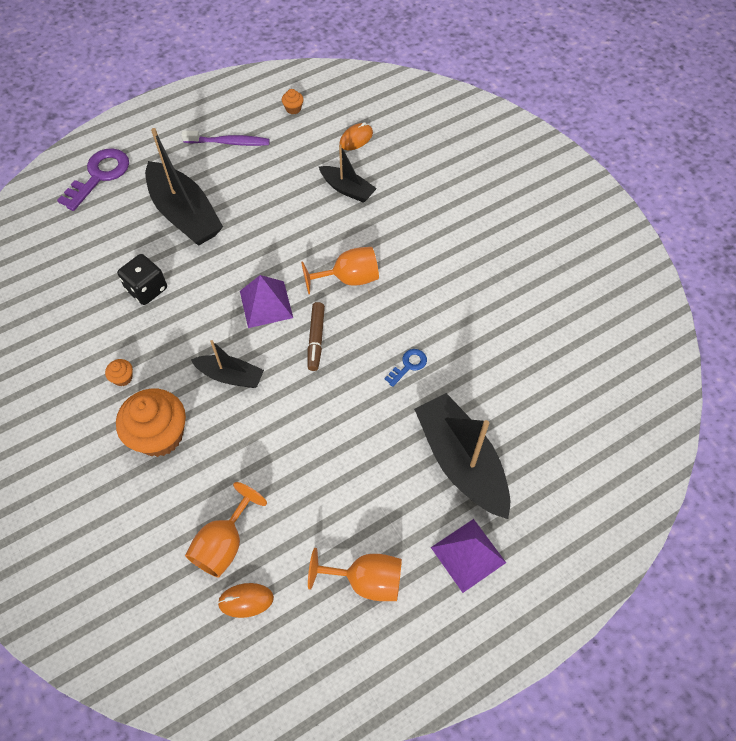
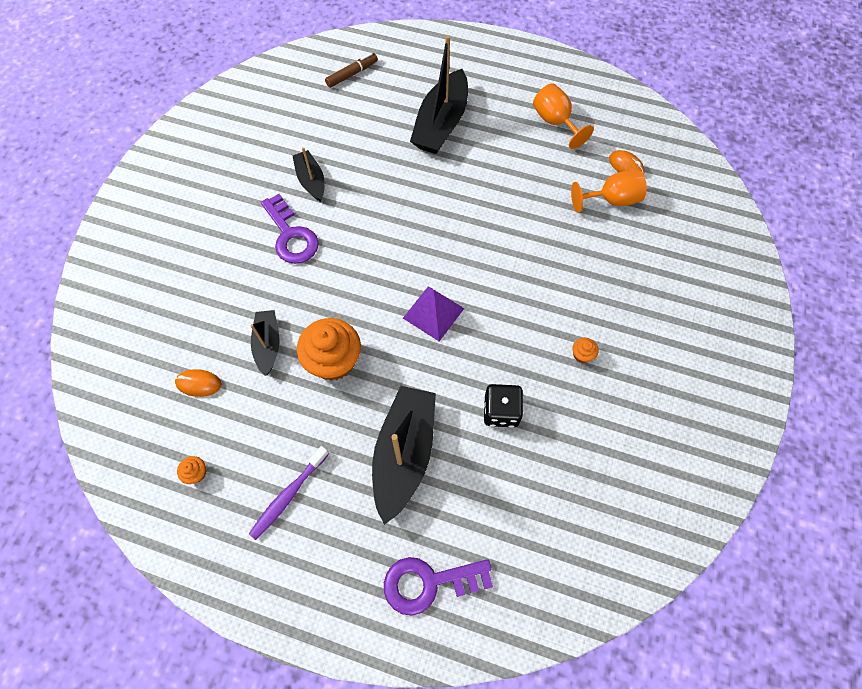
camera: 130 degrees left, 5 degrees up
orange cupcake [116,389,186,457] -> orange cupcake moved to [297,318,361,381]
purple toothbrush [181,130,270,146] -> purple toothbrush turned 105 degrees counterclockwise [249,446,329,540]
black boat [191,340,264,388] -> black boat moved to [292,147,325,202]
orange goblet [301,247,379,294] -> none
brown marker [308,302,325,371] -> brown marker moved to [325,53,378,88]
blue key [384,349,427,387] -> none
purple pyramid [431,519,506,593] -> none
none -> purple key [261,194,319,264]

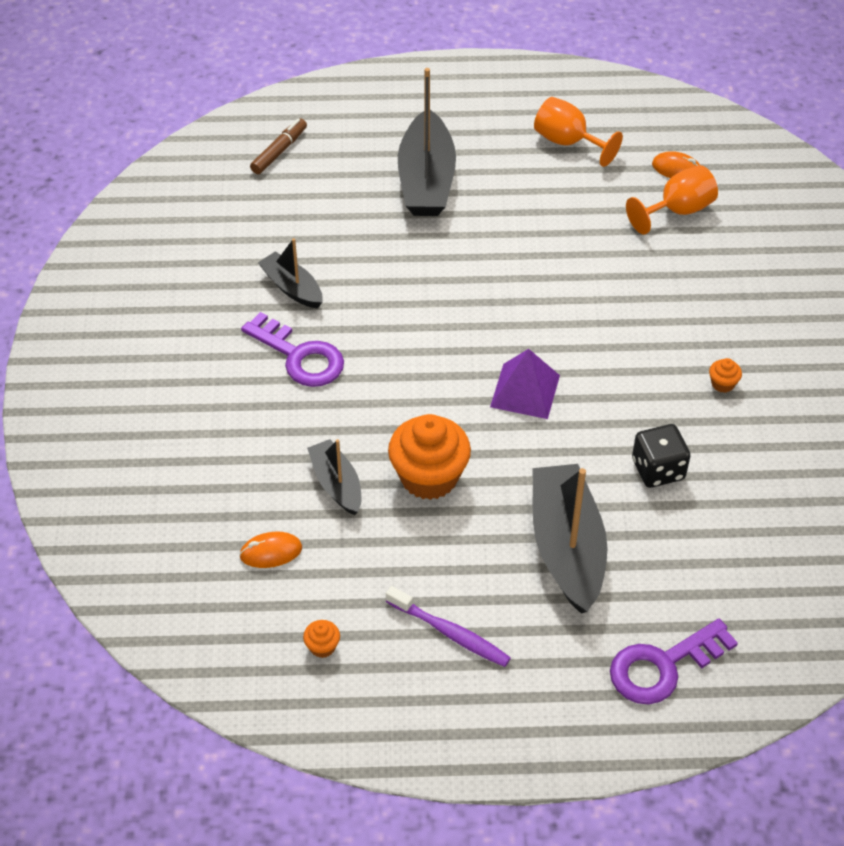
camera: 20 degrees left, 15 degrees down
purple toothbrush [249,446,329,540] -> purple toothbrush turned 75 degrees counterclockwise [386,586,511,667]

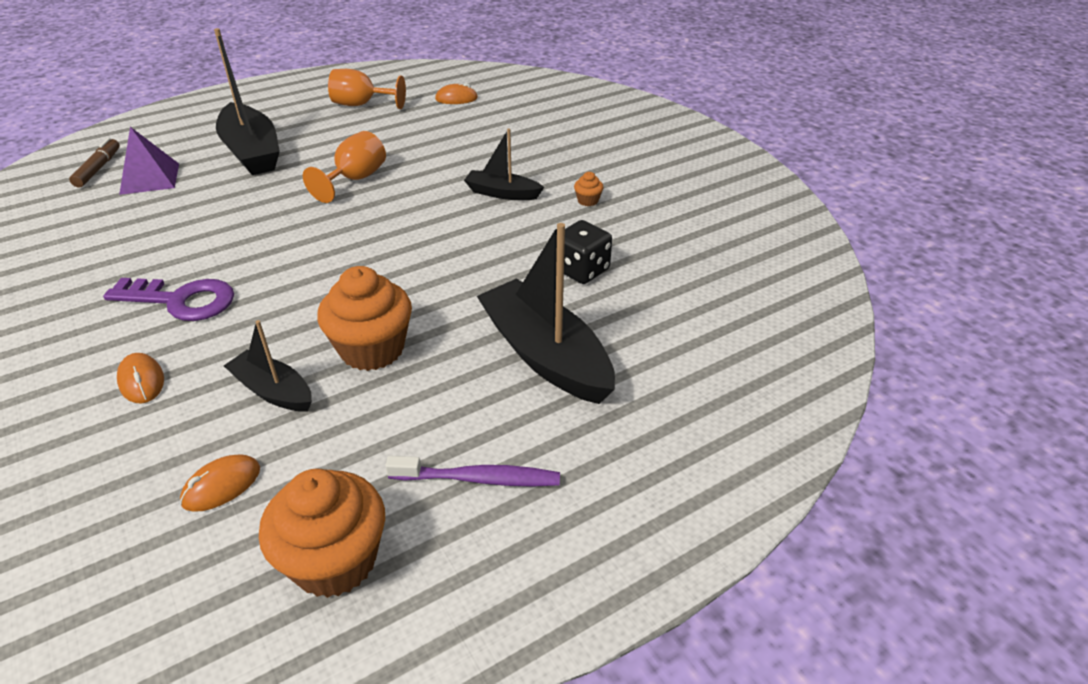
camera: 30 degrees left, 10 degrees down
black boat [258,238,323,309] -> black boat moved to [464,129,544,200]
orange cupcake [303,620,340,658] -> orange cupcake [259,469,385,598], size x2.39
purple pyramid [490,349,560,419] -> purple pyramid moved to [119,127,179,195]
purple key [610,619,738,704] -> none
orange goblet [626,165,718,235] -> orange goblet moved to [303,131,386,203]
none -> orange mouse [117,353,164,403]

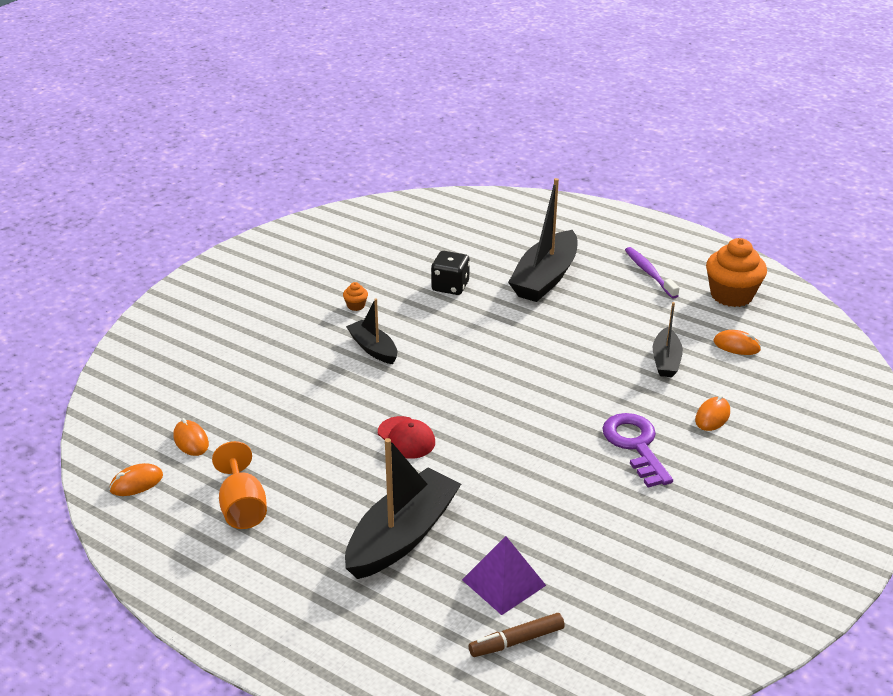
camera: 115 degrees left, 5 degrees down
orange goblet [303,131,386,203] -> red cap [378,416,435,459]
orange cupcake [317,266,412,371] -> none
black boat [464,129,544,200] -> black boat turned 150 degrees clockwise [346,299,397,364]
none -> orange mouse [109,463,163,496]

